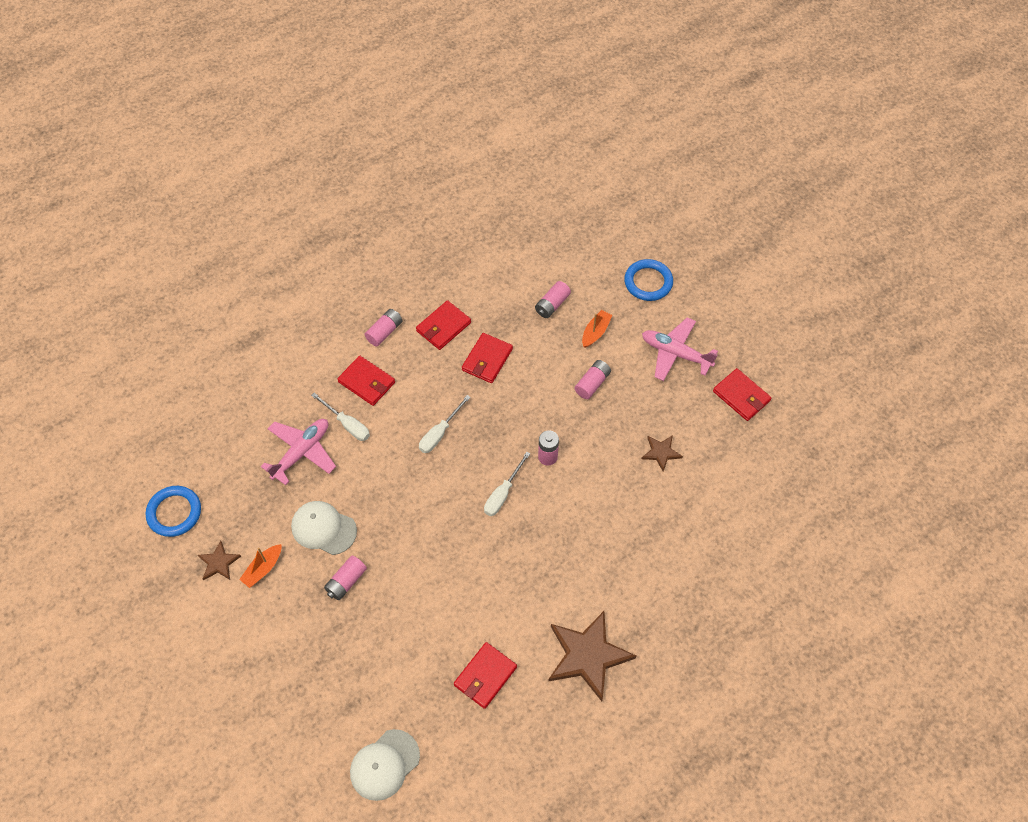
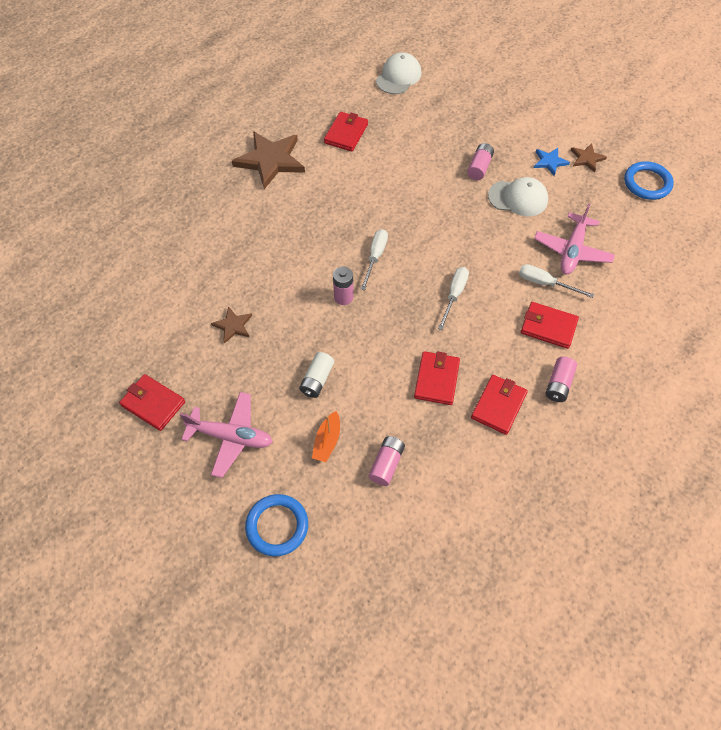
camera: 165 degrees right, 0 degrees up
orange boat [239,544,282,588] -> blue star [534,148,570,176]
pink battery [574,360,611,399] -> white battery [299,352,334,398]

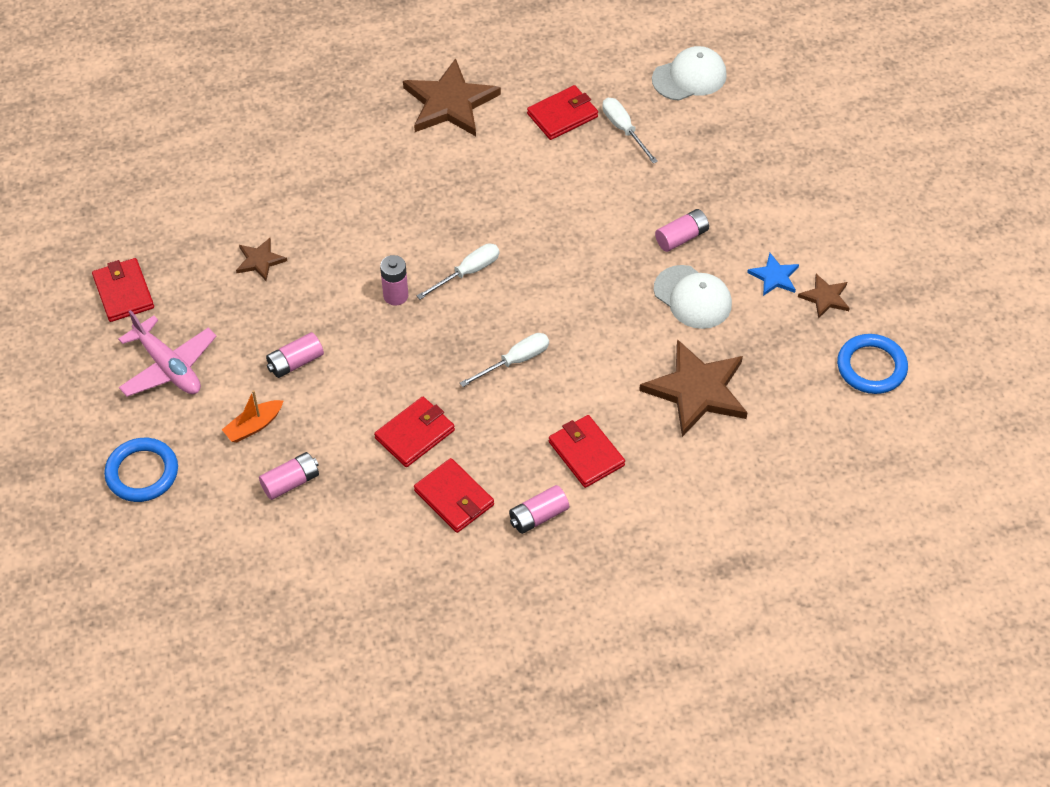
camera: 35 degrees right, 5 degrees down
white battery [299,352,334,398] -> pink battery [266,332,324,378]
red wallet [471,375,528,435] -> red wallet turned 75 degrees clockwise [414,458,494,533]
white screwdriver [519,264,594,298] -> white screwdriver moved to [602,98,658,164]
pink plane [534,203,615,274] -> brown star [639,339,747,437]

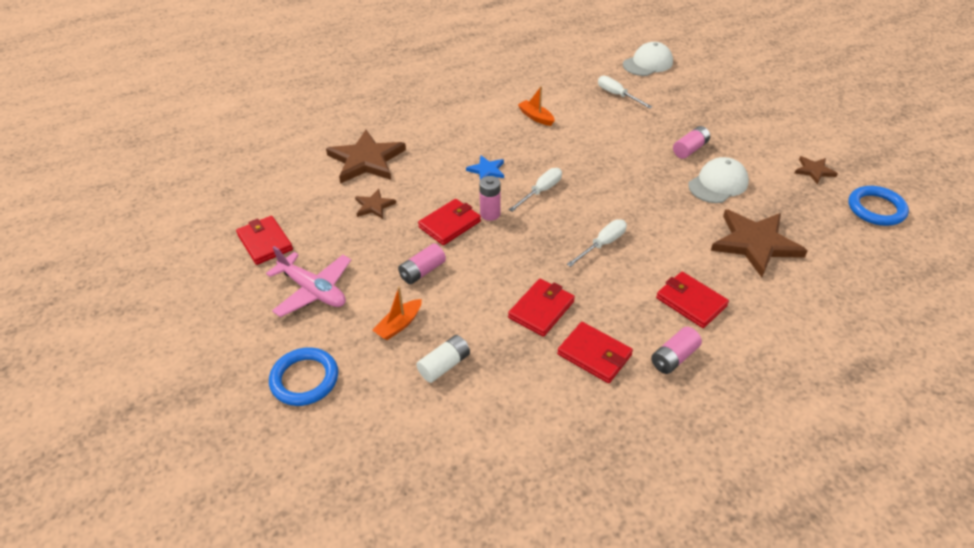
camera: 10 degrees left, 10 degrees down
pink battery [259,452,319,500] -> white battery [416,335,470,383]
brown star [403,58,501,136] -> brown star moved to [326,130,406,184]
red wallet [527,85,598,140] -> red wallet moved to [418,199,481,245]
white cap [654,265,732,329] -> white cap turned 75 degrees counterclockwise [688,157,749,203]
blue star [747,253,799,296] -> blue star moved to [466,155,504,180]
none -> orange boat [518,86,555,126]

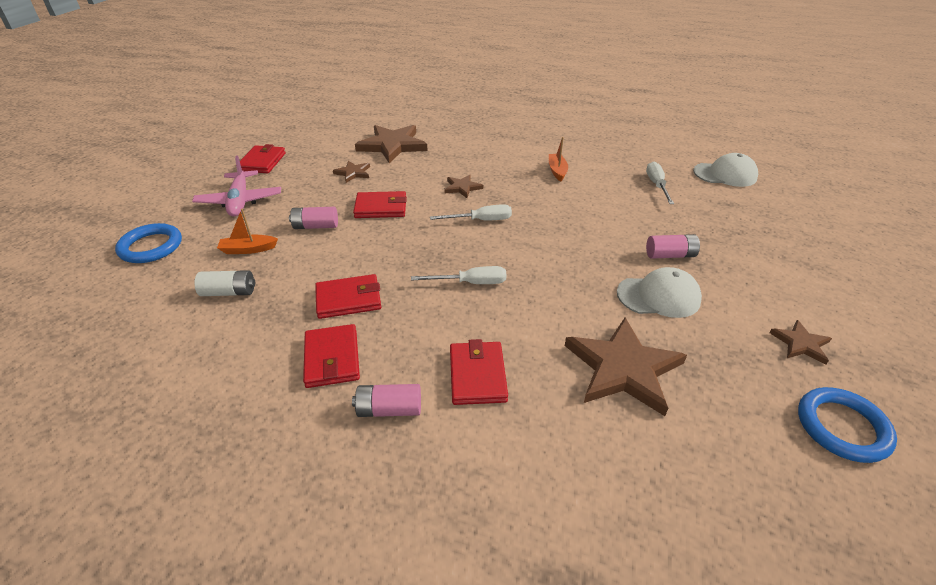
camera: 40 degrees right, 5 degrees down
blue star [466,155,504,180] -> brown star [444,175,483,198]
pink battery [479,176,500,221] -> none

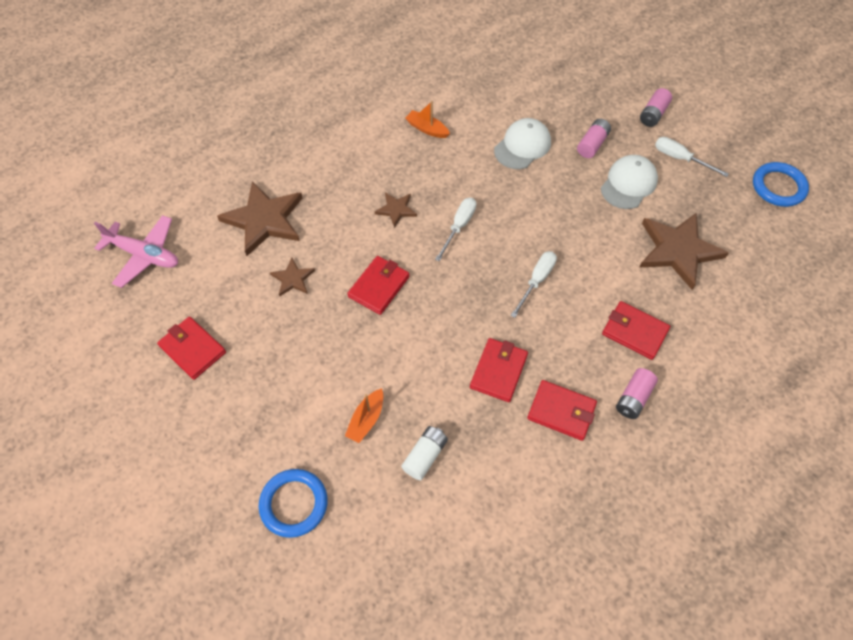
camera: 55 degrees left, 20 degrees up
pink plane [192,155,281,217] -> pink plane moved to [94,215,178,288]
pink battery [289,207,338,229] -> pink battery moved to [640,88,672,127]
white screwdriver [646,162,674,204] -> white screwdriver moved to [655,137,729,177]
white cap [693,153,758,187] -> white cap moved to [494,118,551,169]
brown star [769,320,832,365] -> none

